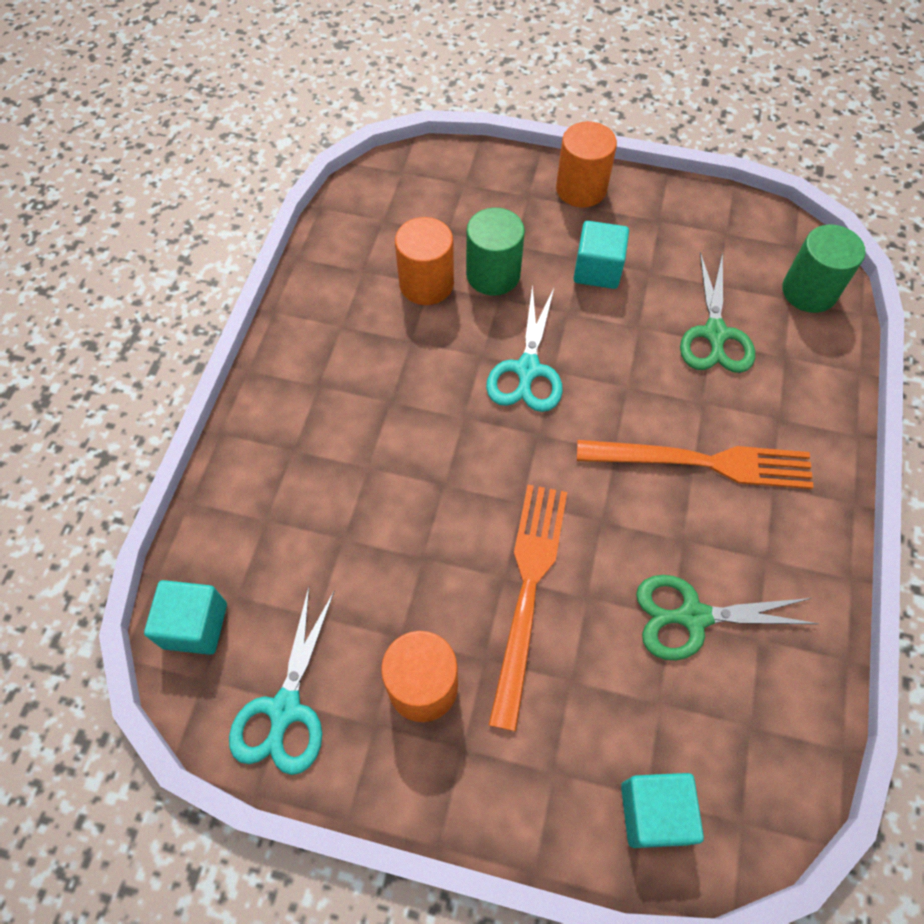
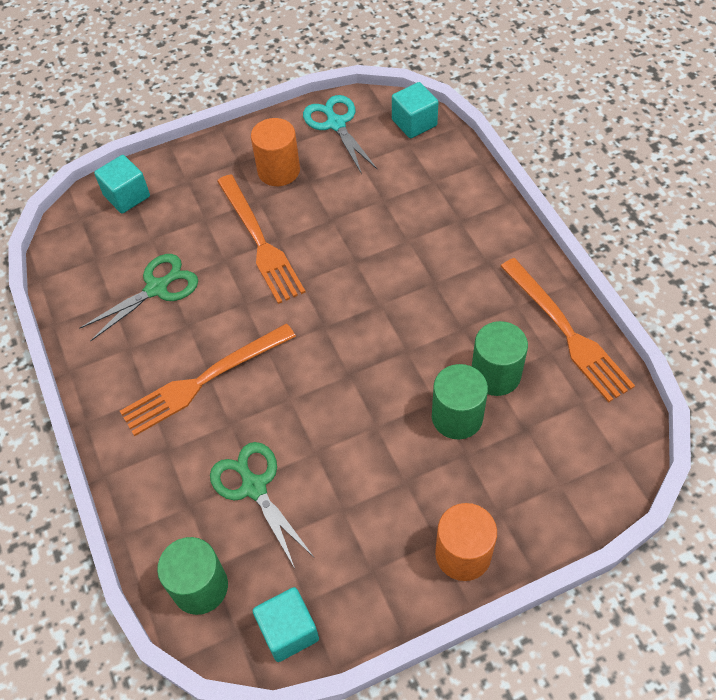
camera: 145 degrees right, 5 degrees down
orange cylinder [395,217,454,305] -> green cylinder [472,321,528,396]
turquoise scissors [486,285,563,412] -> none
turquoise cube [573,221,629,289] -> turquoise cube moved to [252,587,319,662]
none -> orange fork [500,258,635,403]

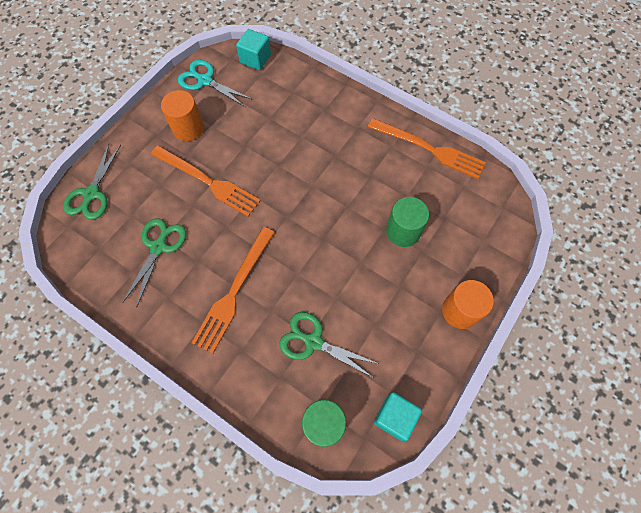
camera: 35 degrees left, 10 degrees up
turquoise cube [94,155,150,214] -> green scissors [63,144,121,220]
green cylinder [472,321,528,396] -> none

